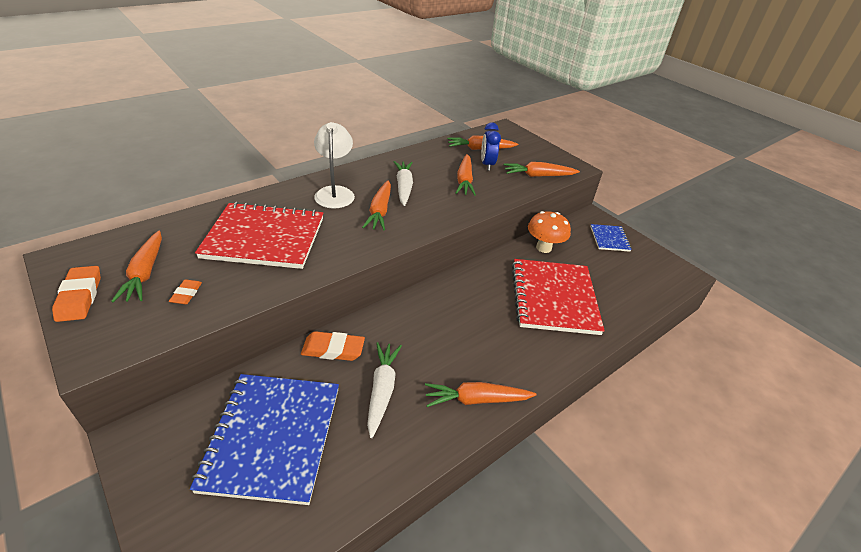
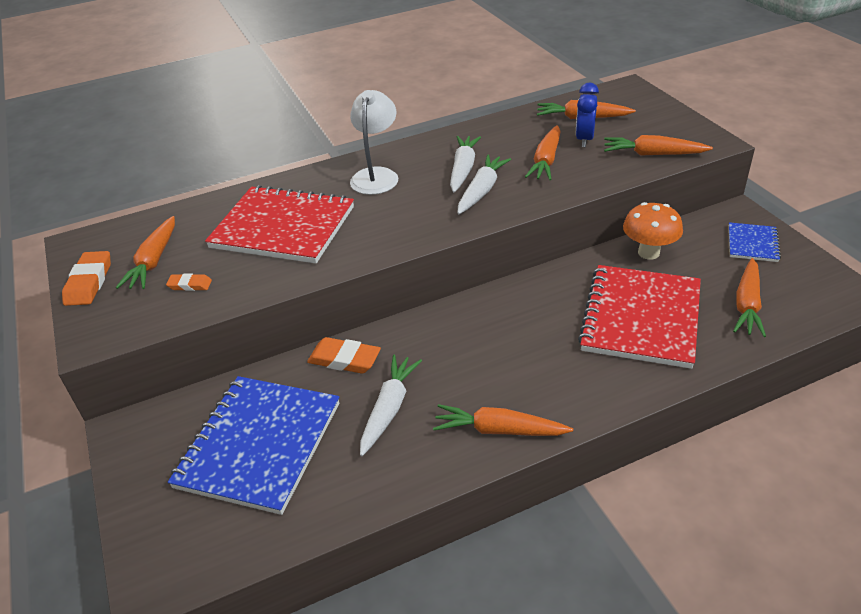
camera: 20 degrees right, 0 degrees up
orange eraser [169,280,202,304] -> orange eraser turned 75 degrees clockwise [166,274,212,291]
orange carrot [362,180,391,231] -> orange carrot moved to [733,258,766,337]
none -> white carrot [457,154,511,214]

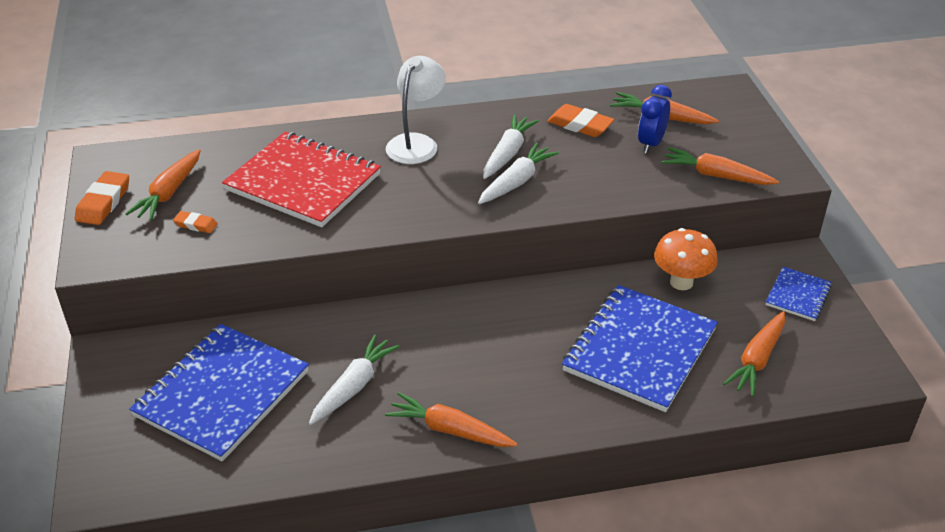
camera: 10 degrees right, 0 degrees up
orange eraser [307,337,381,374] -> orange eraser moved to [547,104,614,137]
orange carrot [525,125,560,180] -> none
red notebook [578,265,701,369] -> blue notebook [562,285,718,412]

